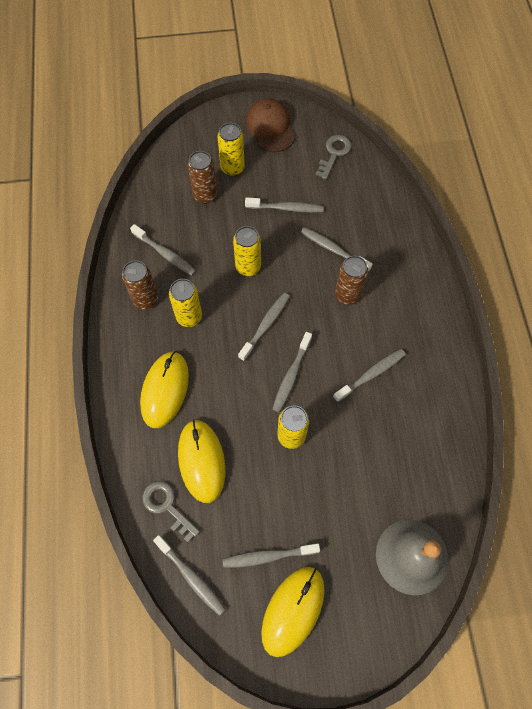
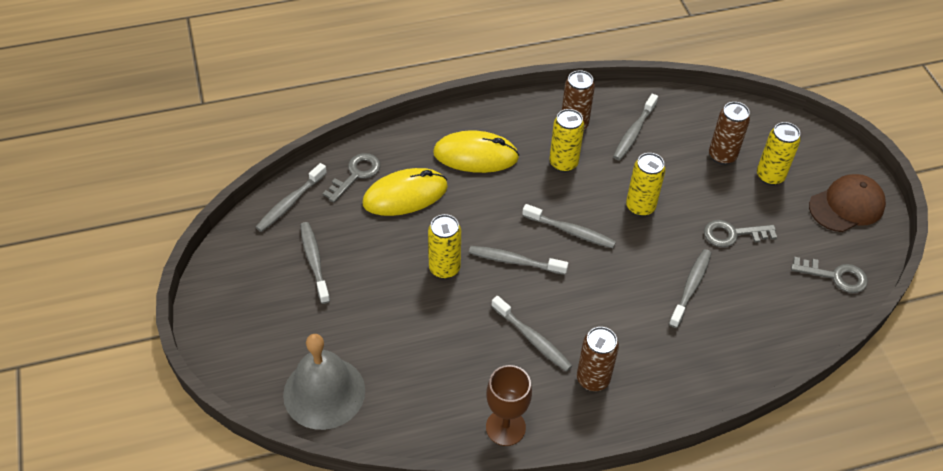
camera: 80 degrees right, 15 degrees down
grey toothbrush [245,197,324,213] -> grey key [704,220,777,247]
yellow mouse [261,567,325,657] -> none
brown can [335,256,368,305] -> brown can moved to [577,327,619,391]
none -> brown goblet [486,365,532,446]

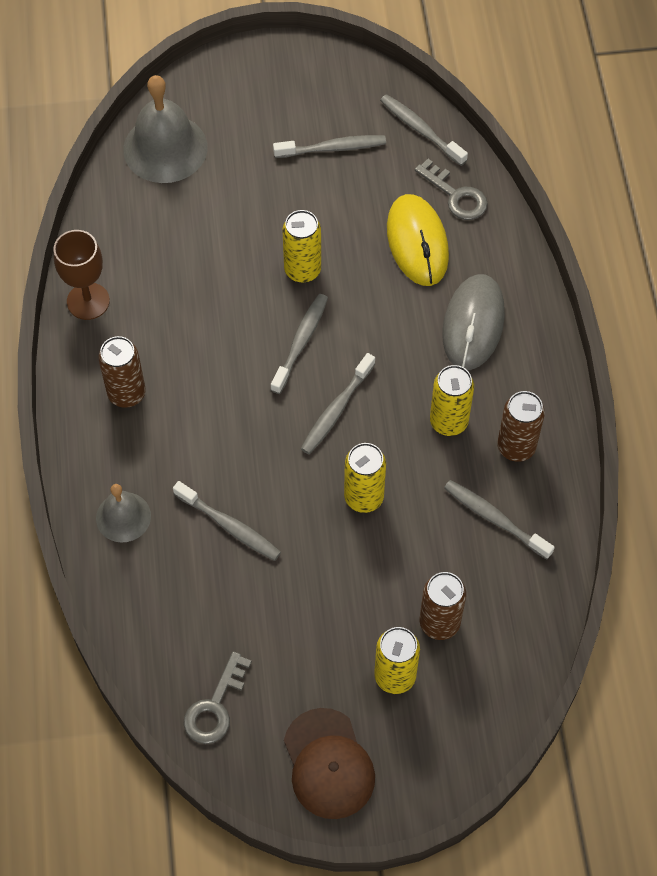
camera: 100 degrees right, 10 degrees up
yellow mouse [433,130,519,173] -> grey mouse [442,274,505,370]
grey toothbrush [491,296,572,372] -> none
grey key [704,220,777,247] -> none
none -> grey bell [96,484,151,543]

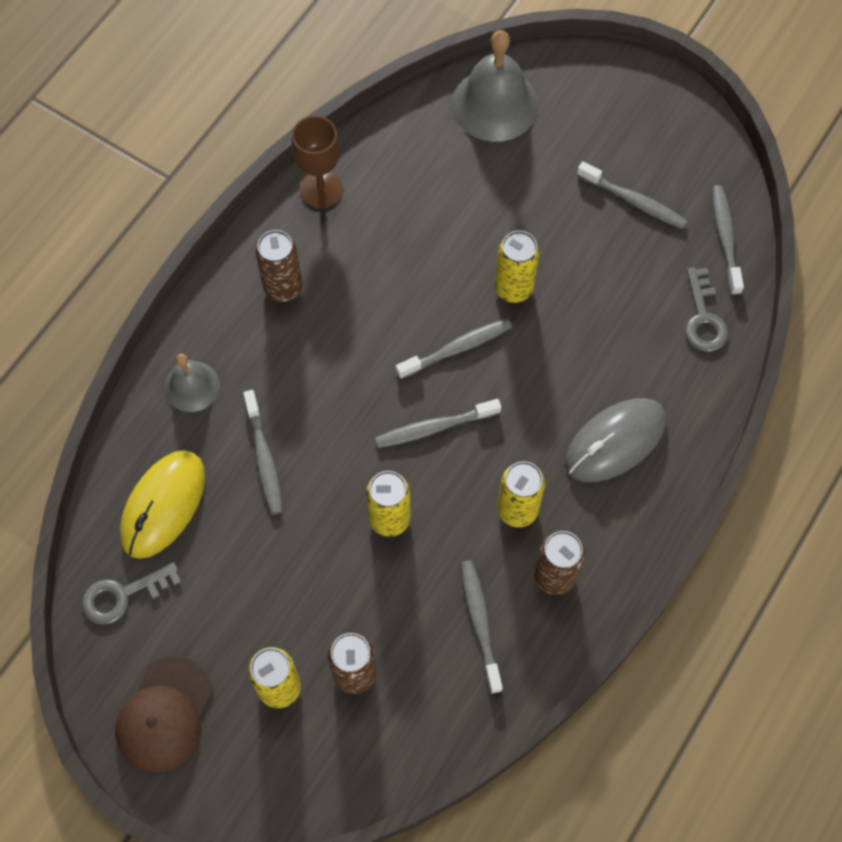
camera: 40 degrees right, 5 degrees up
yellow mouse [387,194,449,286] -> yellow mouse moved to [120,450,205,559]

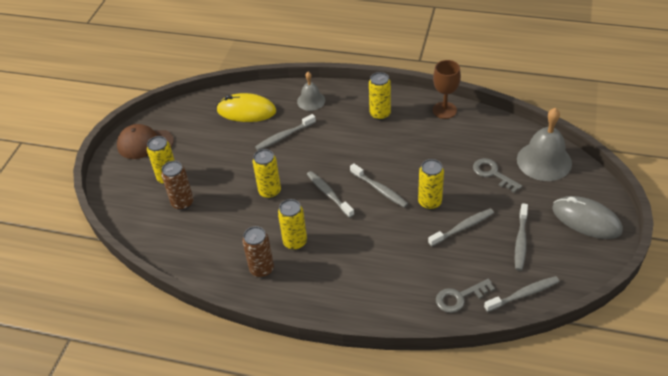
camera: 75 degrees right, 20 degrees down
grey key [82,562,181,625] -> grey key moved to [473,158,522,193]
brown can [255,230,302,302] -> yellow can [369,72,391,120]
grey toothbrush [461,560,503,694] -> grey toothbrush moved to [428,208,494,247]
grey mouse [565,398,666,482] -> grey mouse moved to [552,196,623,239]

